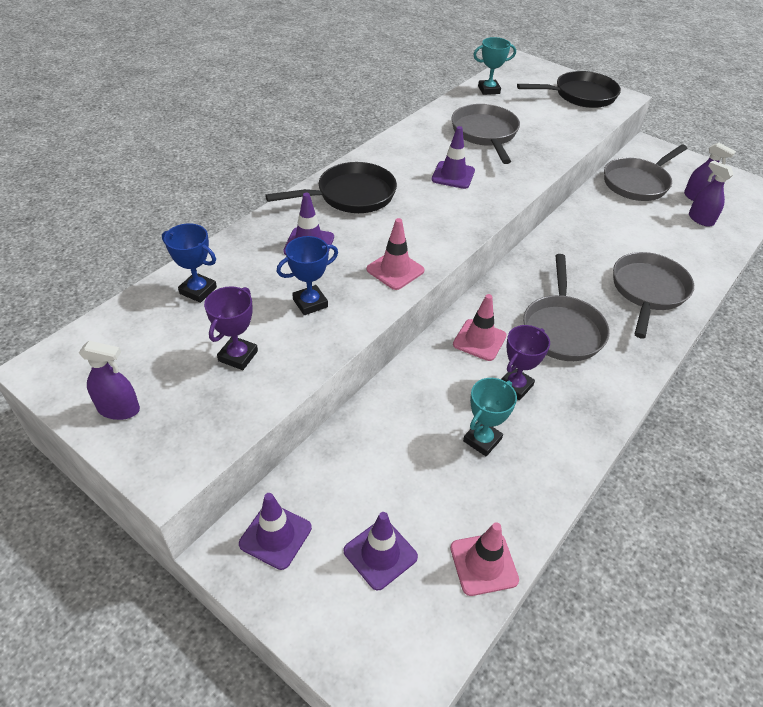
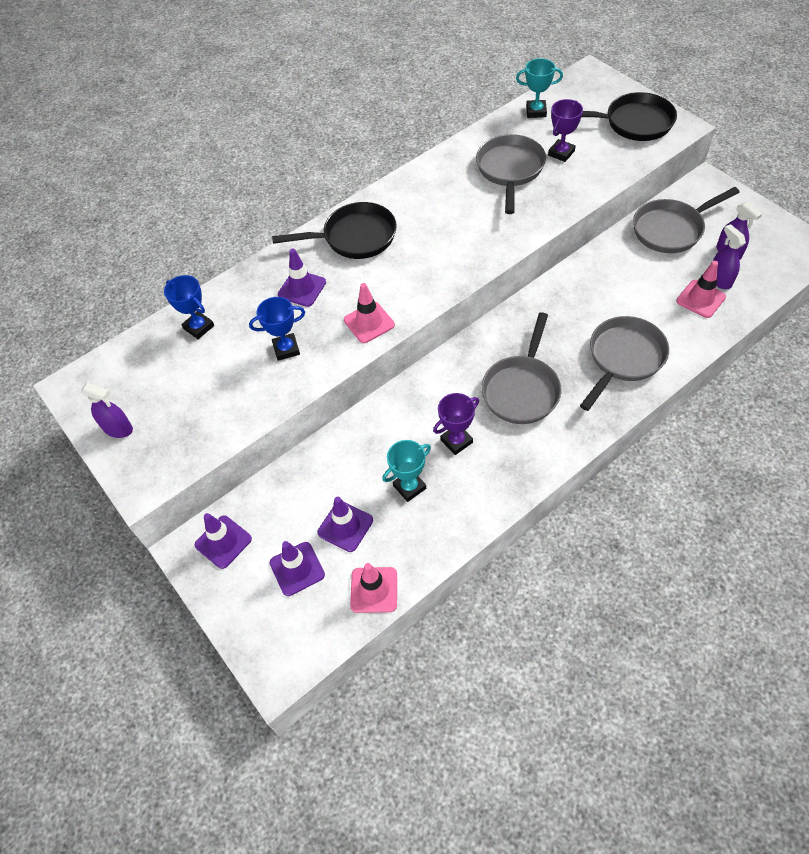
camera: 20 degrees right, 10 degrees up
purple trophy [204,286,258,370] -> purple trophy moved to [548,99,583,162]
purple traffic cone [432,126,475,189] -> purple traffic cone moved to [318,497,373,552]
pink traffic cone [453,294,507,361] -> pink traffic cone moved to [676,261,726,318]

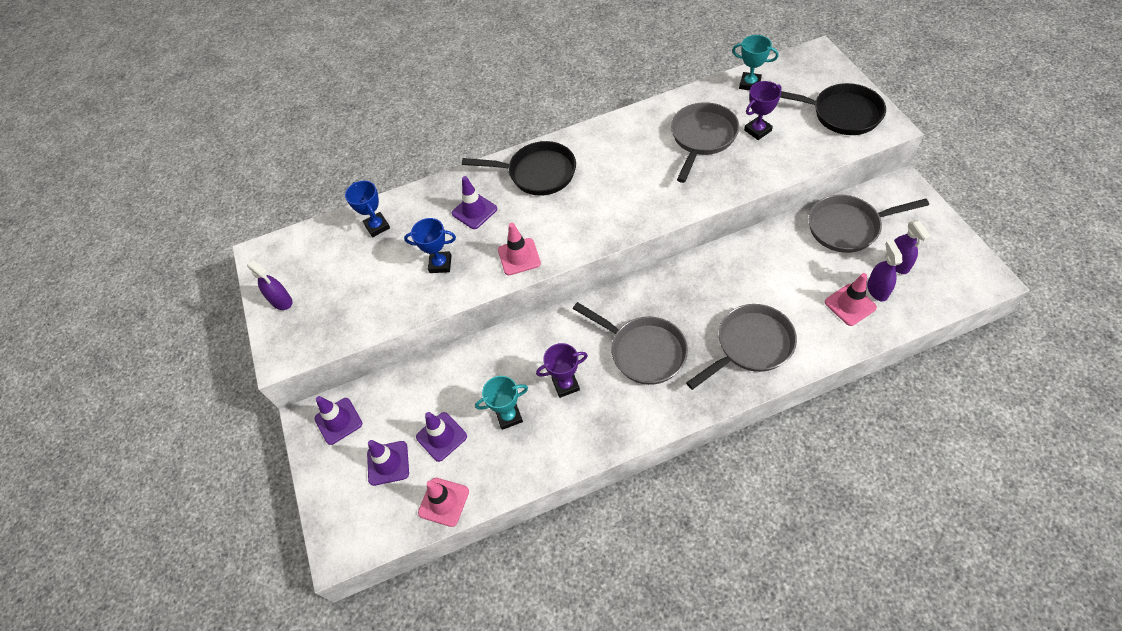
camera: 20 degrees right, 0 degrees up
grey pan [481,312,562,424] -> grey pan turned 90 degrees counterclockwise [573,302,688,385]

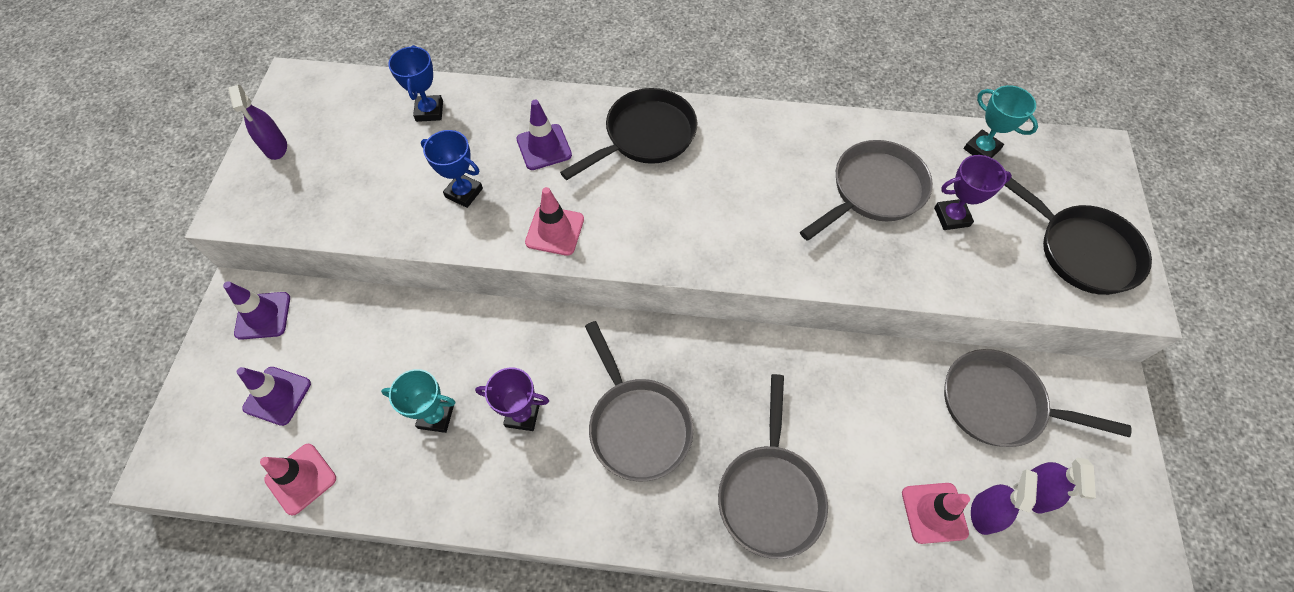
camera: 20 degrees right, 5 degrees up
purple traffic cone [416,412,467,462] -> none
black pan [462,141,576,196] -> black pan turned 75 degrees counterclockwise [560,88,697,180]
grey pan [686,304,797,390] -> grey pan turned 105 degrees clockwise [718,374,828,559]

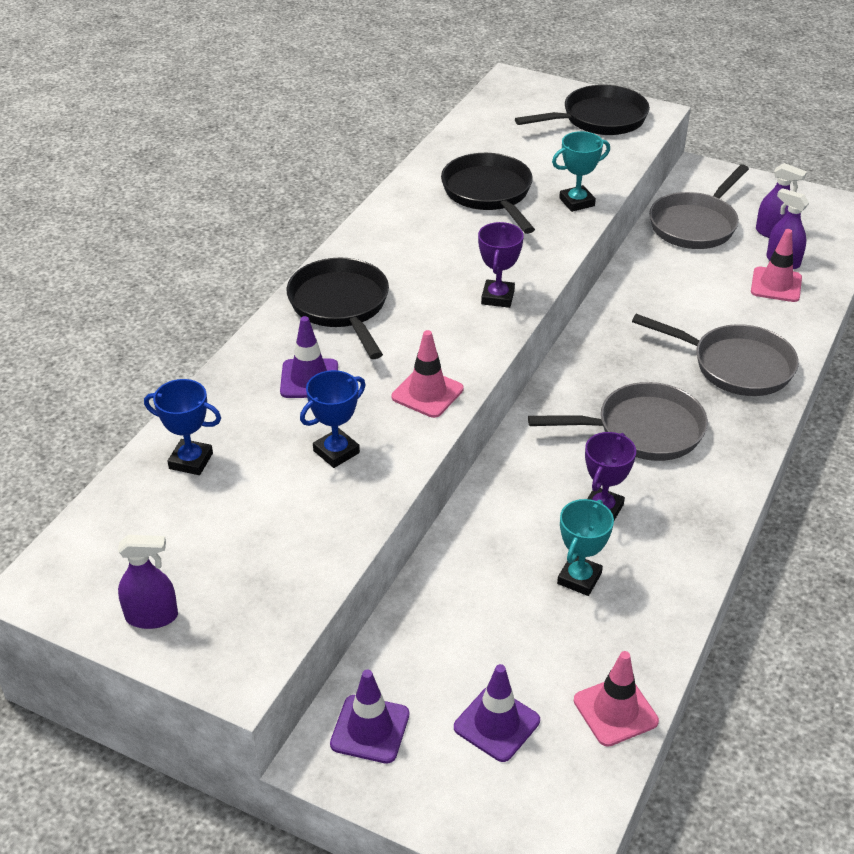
camera: 70 degrees left, 20 degrees down
grey pan [800,140,933,241] -> black pan [441,153,535,234]
purple trophy [934,155,1012,230] -> purple trophy moved to [478,222,524,308]
turquoise trophy [964,85,1038,158] -> turquoise trophy moved to [552,131,610,212]

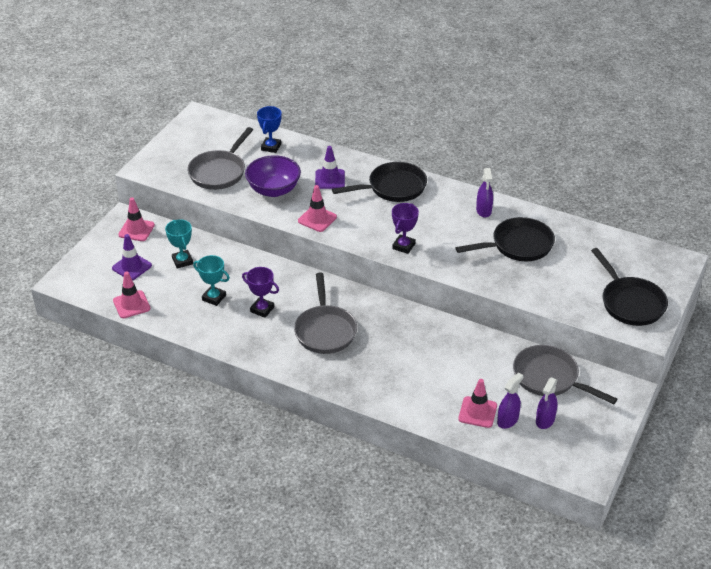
camera: 90 degrees right, 0 degrees up
purple spray bottle [118,535,178,629] -> purple spray bottle moved to [476,168,493,218]
blue trophy [300,370,366,468] -> purple bowl [245,155,301,197]
purple traffic cone [330,670,409,764] -> pink traffic cone [118,197,155,241]
purple trophy [478,222,524,308] -> purple trophy turned 75 degrees counterclockwise [392,203,419,254]
turquoise trophy [552,131,610,212] -> turquoise trophy moved to [165,219,193,269]
grey pan [632,314,799,396] -> grey pan moved to [187,127,253,190]

